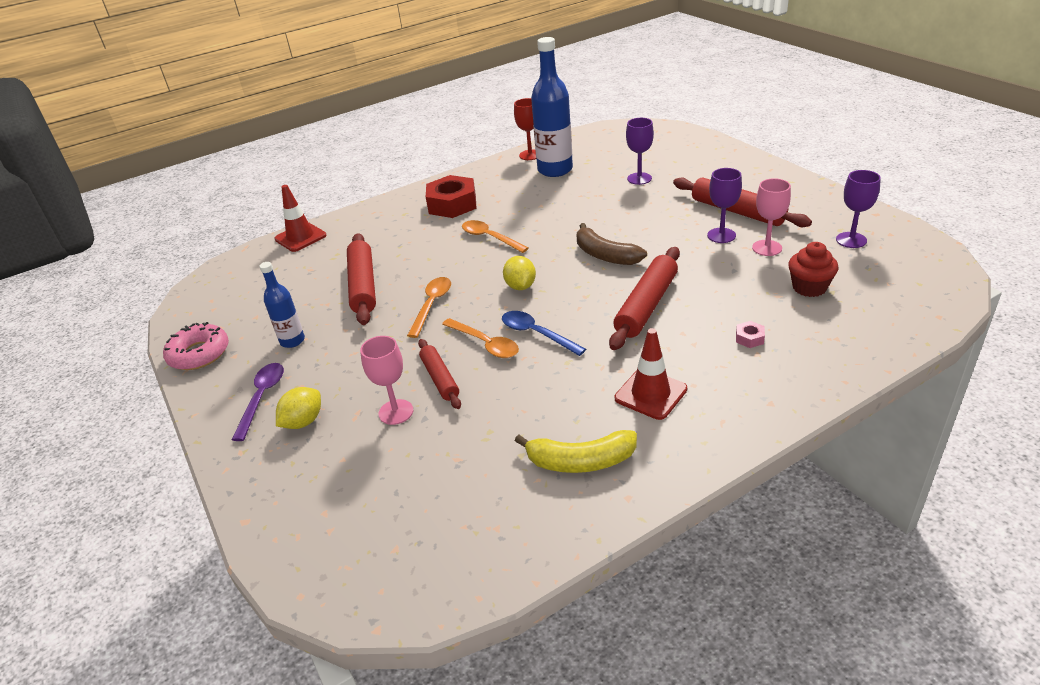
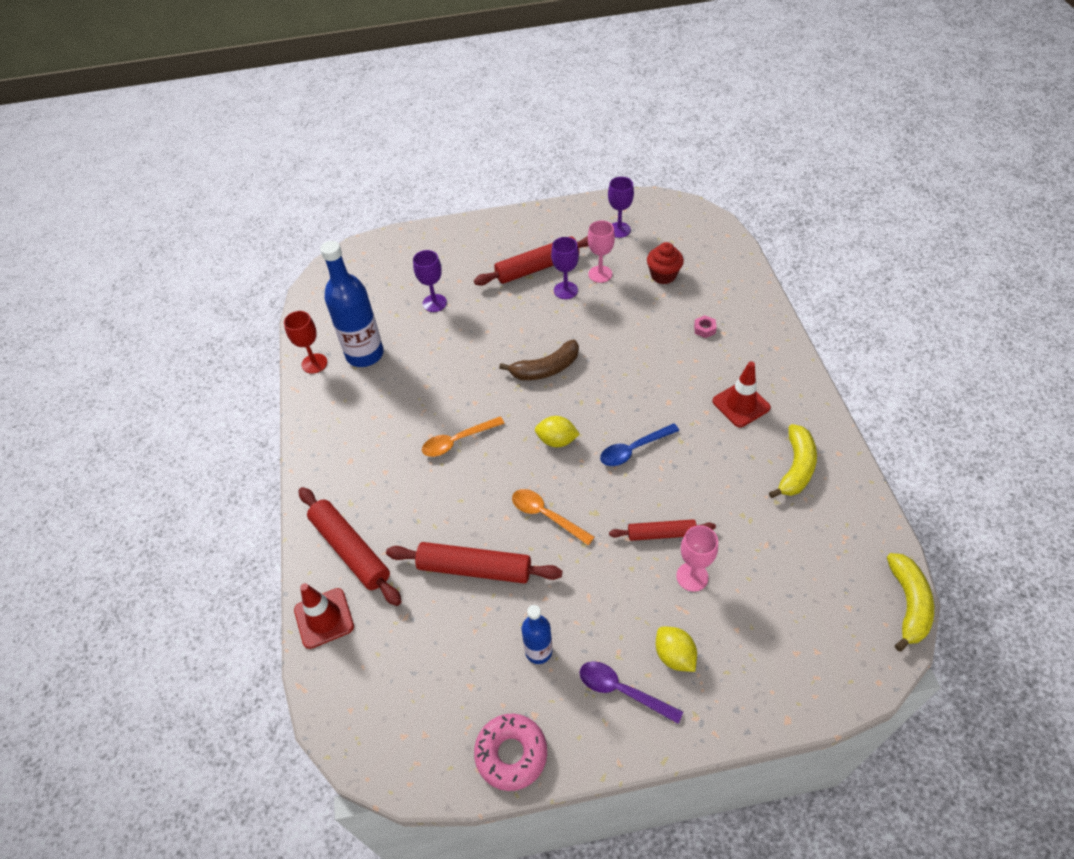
camera: 70 degrees left, 15 degrees up
red nut [426,175,477,218] -> none
orange spoon [442,318,519,358] -> none
red rolling pin [609,247,680,350] -> red rolling pin moved to [299,487,402,606]
none -> yellow banana [887,553,934,652]

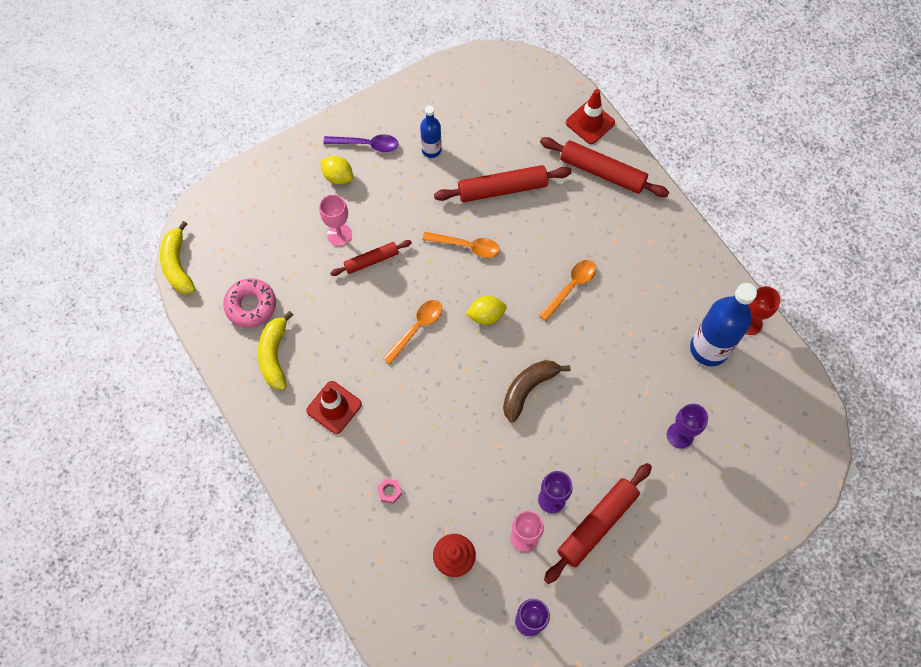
camera: 155 degrees right, 15 degrees up
pink donut [474,713,547,791] -> pink donut moved to [223,278,276,328]
blue spoon [600,423,679,466] -> orange spoon [383,300,442,364]

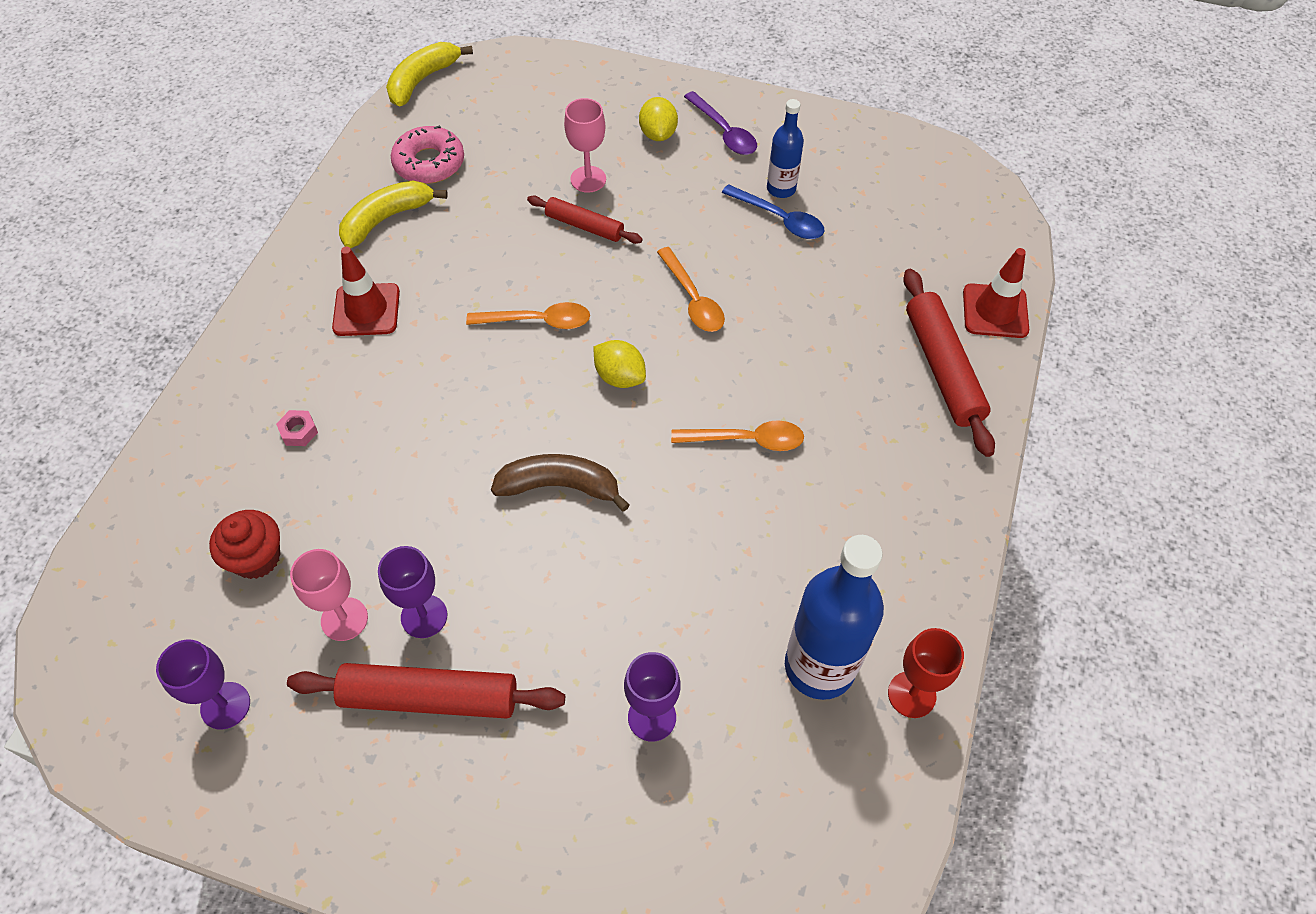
camera: 50 degrees right, 10 degrees down
red rolling pin [434,165,572,202] -> none
none -> blue spoon [722,184,825,239]

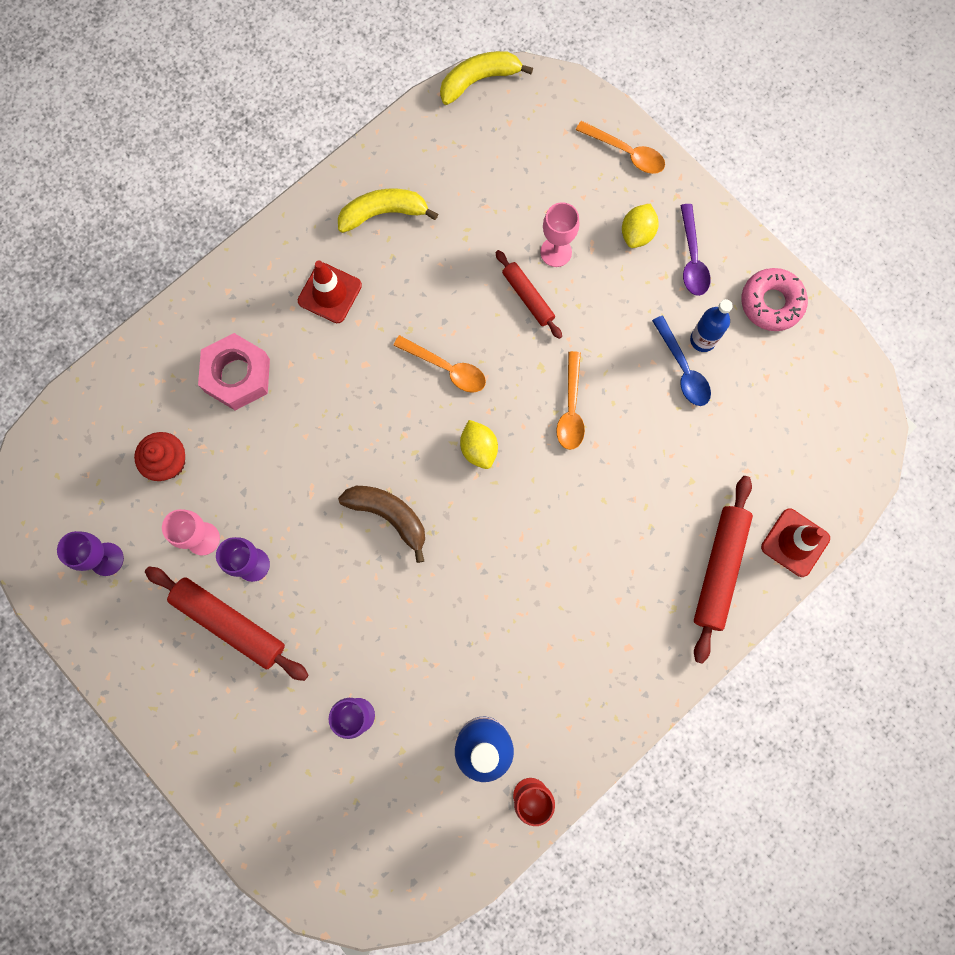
camera: 30 degrees right, 20 degrees up
pink nut [276,410,318,446] -> pink nut [198,333,270,410], size x2.42
pink donut [391,125,464,184] -> pink donut moved to [741,268,808,331]
orange spoon [671,420,804,451] -> orange spoon moved to [576,121,665,174]

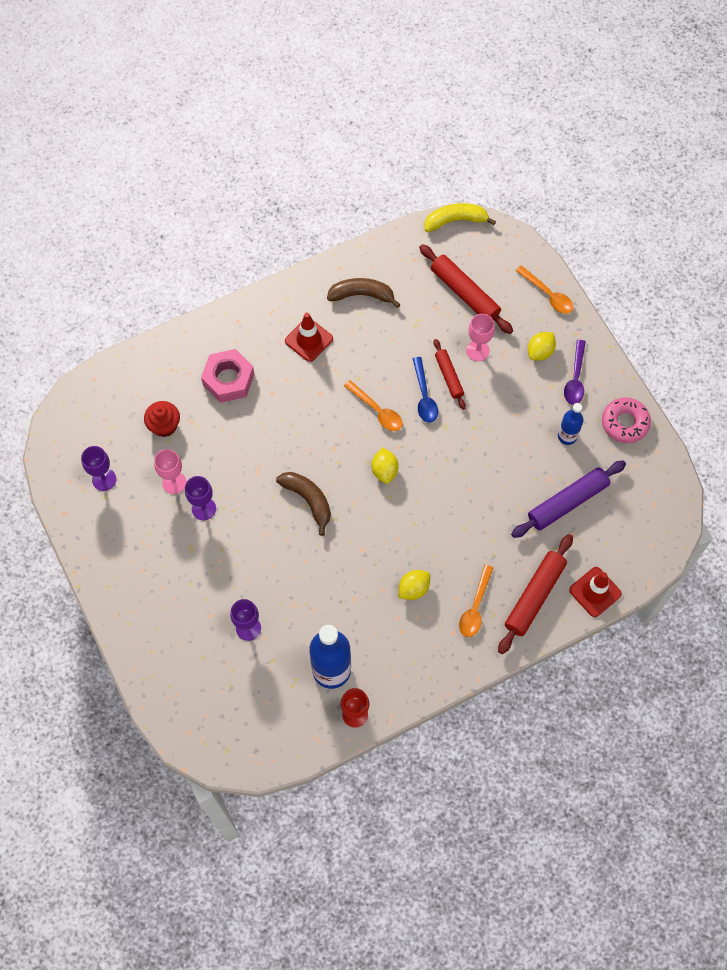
camera: 15 degrees right, 10 degrees down
red rolling pin [145,567,308,681] -> red rolling pin moved to [419,244,513,334]
yellow banana [338,189,438,233] -> brown banana [327,278,400,308]
orange spoon [556,351,585,450] -> orange spoon moved to [459,565,493,637]
blue spoon [652,316,711,406] -> blue spoon moved to [412,357,438,423]
none -> yellow lemon [398,570,430,600]
none -> purple rolling pin [511,460,626,538]

